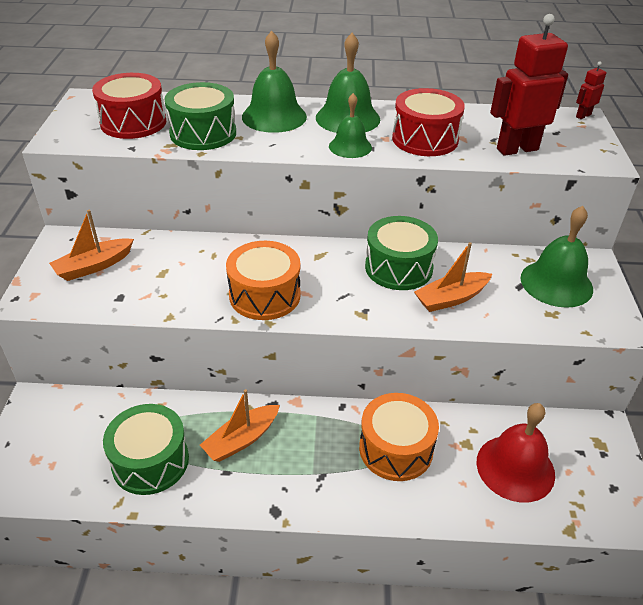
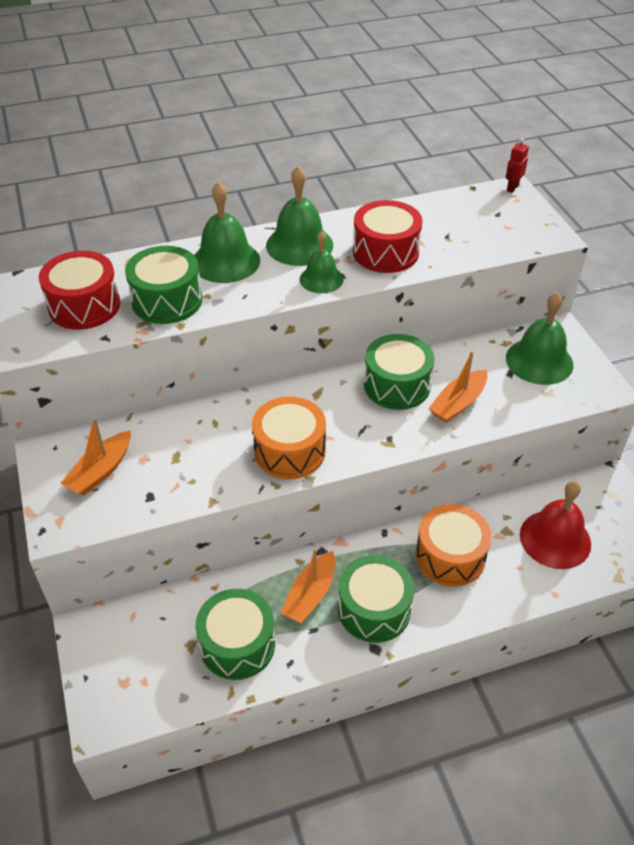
camera: 20 degrees left, 5 degrees up
red robot [490,14,568,156] -> none
none -> green drum [338,555,414,643]

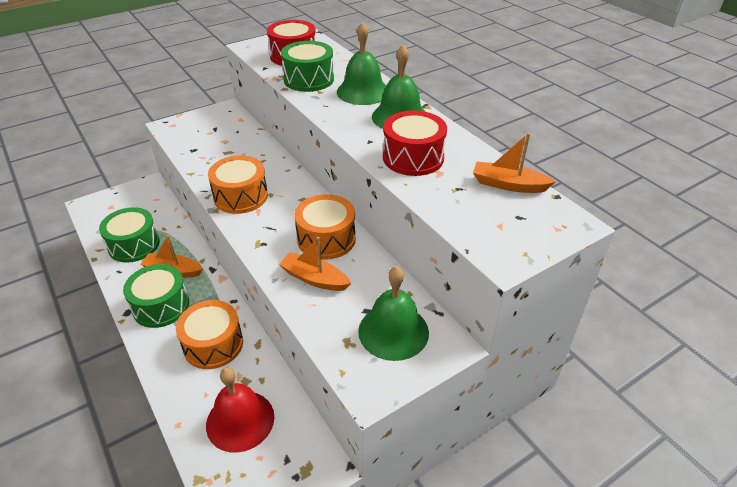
camera: 75 degrees right, 5 degrees down
orange boat [61,418,131,495] -> orange boat moved to [473,133,556,193]
green bell [300,231,344,293] -> none
green drum [364,334,434,410] -> orange drum [294,194,356,260]
red robot [506,138,529,193] -> none

